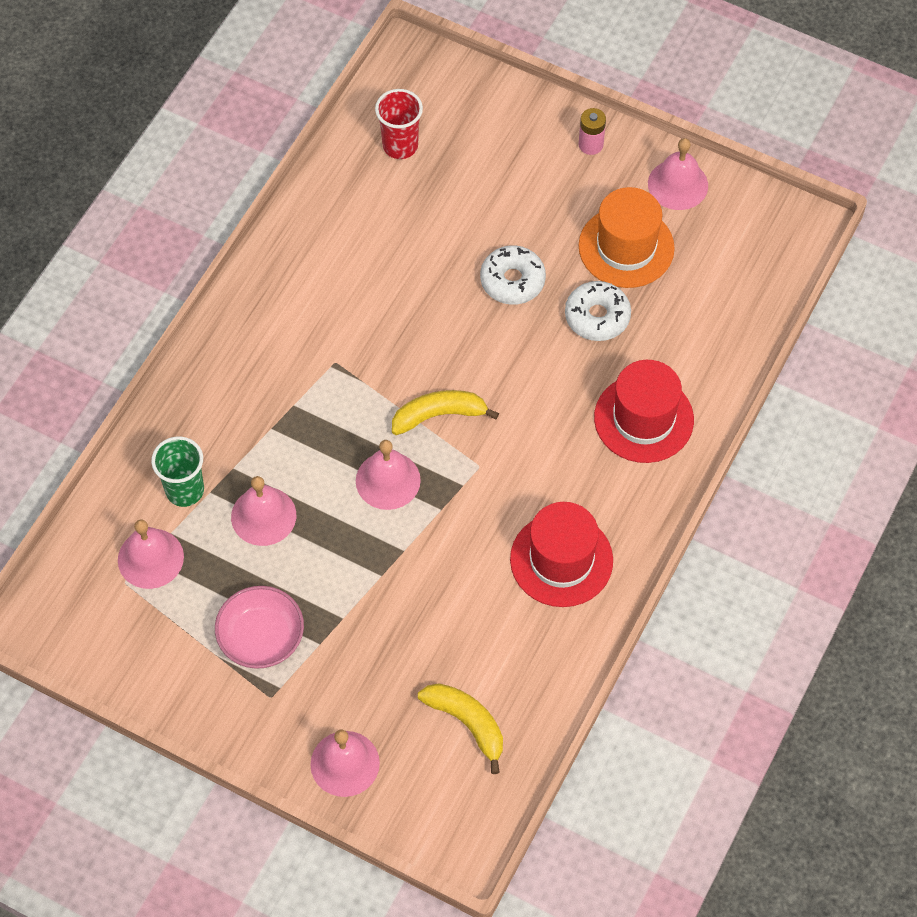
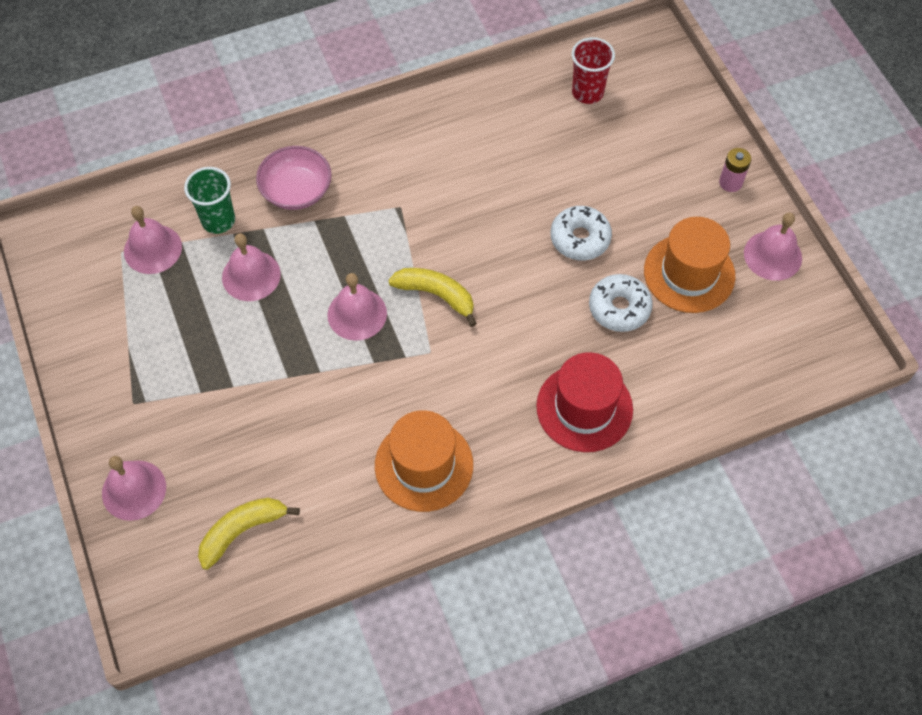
camera: 40 degrees right, 0 degrees up
pink bowl [215,586,304,669] -> pink bowl moved to [256,146,332,210]
yellow banana [418,684,503,774] -> yellow banana turned 120 degrees counterclockwise [198,498,300,570]
red hat [510,502,613,607] -> orange hat [375,410,473,512]

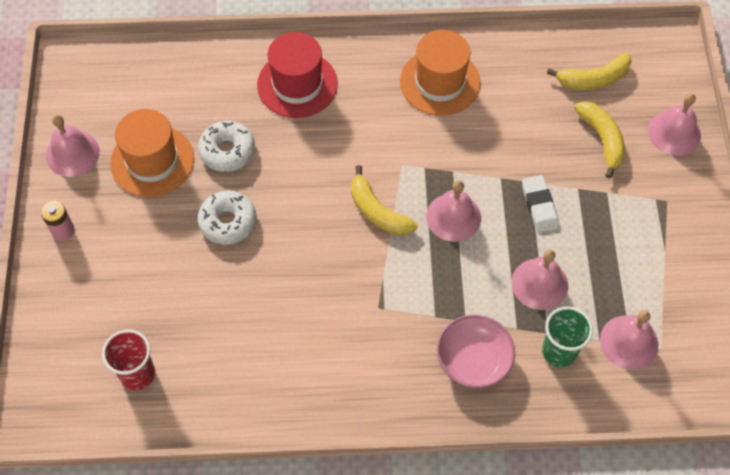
camera: 160 degrees left, 0 degrees up
none -> white eraser [522,175,559,233]
none -> yellow banana [574,101,625,179]

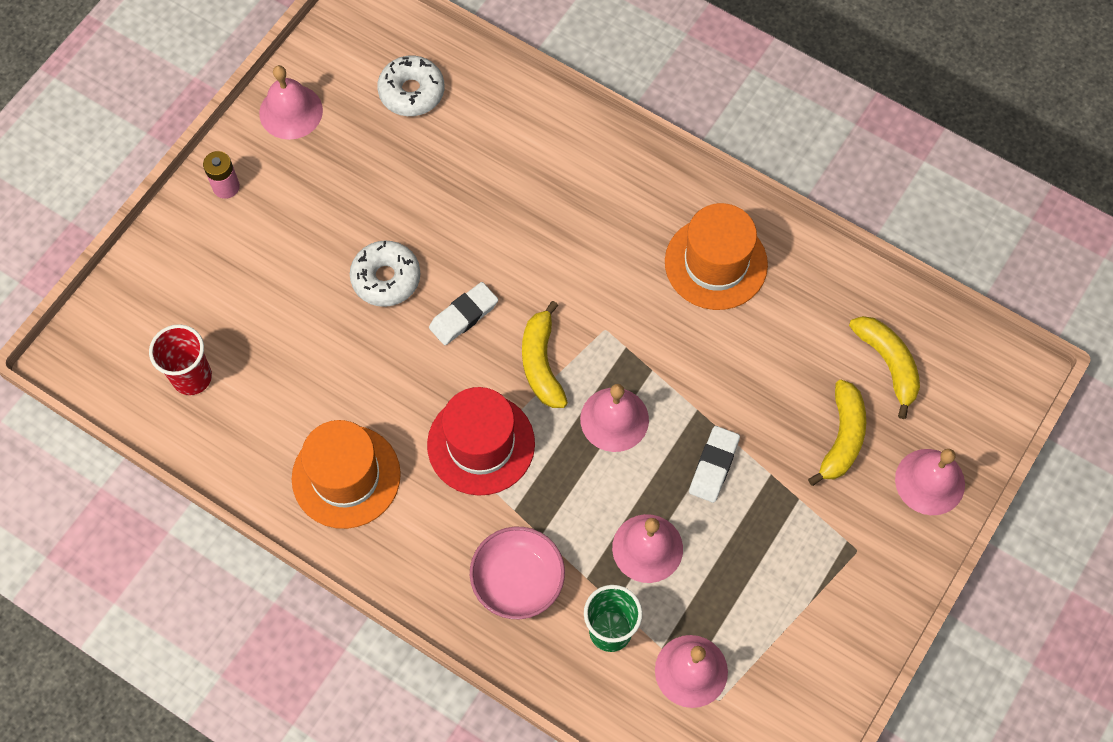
camera: 35 degrees right, 5 degrees up
orange hat [110,109,194,197] -> orange hat moved to [292,420,401,529]
white donut [198,121,255,172] -> white donut moved to [377,55,444,116]
red hat [257,32,338,118] -> red hat moved to [427,387,535,496]
yellow banana [547,53,632,90] -> yellow banana turned 135 degrees counterclockwise [849,316,920,419]
none -> white eraser [429,282,498,345]

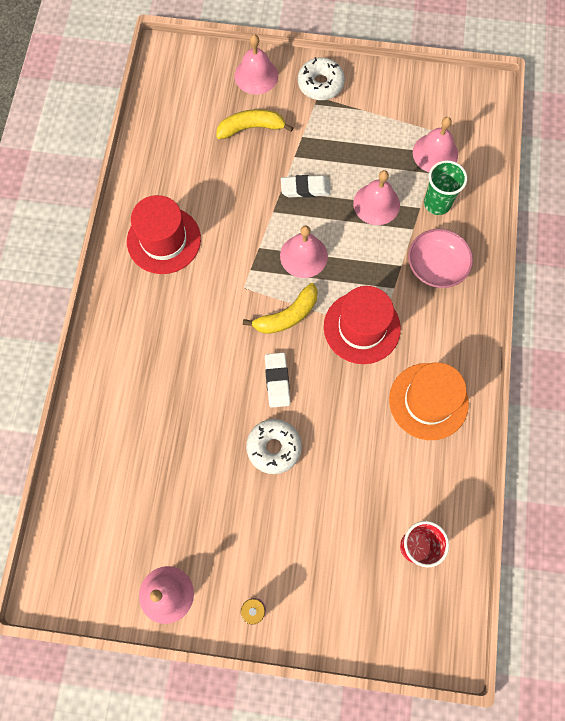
camera: 115 degrees left, 5 degrees up
white donut [377,55,444,116] -> white donut moved to [298,57,345,100]
white eraser [429,282,498,345] -> white eraser turned 60 degrees clockwise [265,353,290,408]
orange hat [665,203,768,310] -> red hat [127,195,201,274]
yellow banana [849,316,920,419] -> none

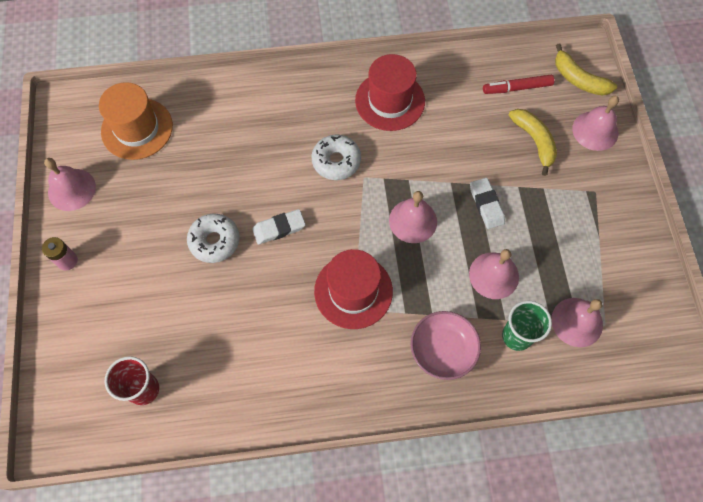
camera: 75 degrees right, 5 degrees down
yellow banana [243,283,318,334] -> yellow banana moved to [555,44,617,96]
white donut [298,57,345,100] -> white donut moved to [312,135,361,180]
orange hat [389,362,469,440] -> orange hat moved to [99,82,173,160]
none -> red marker [483,75,554,94]

